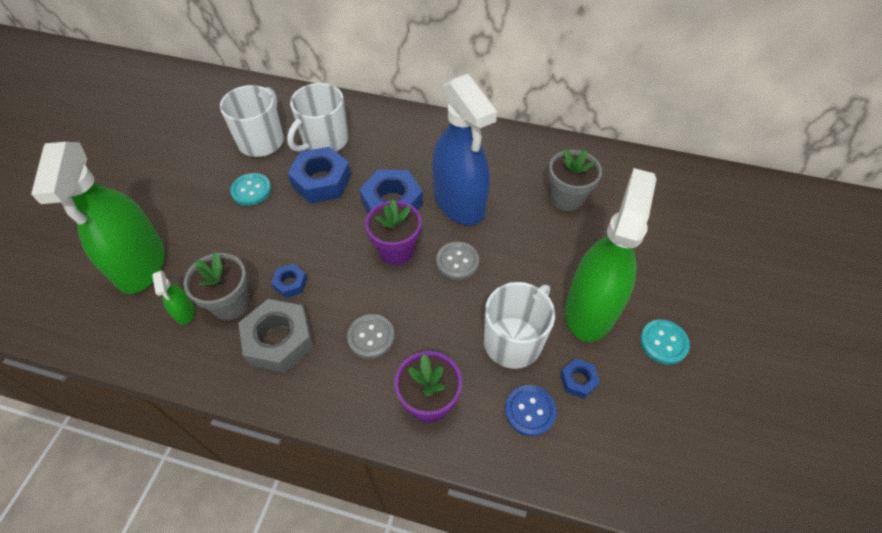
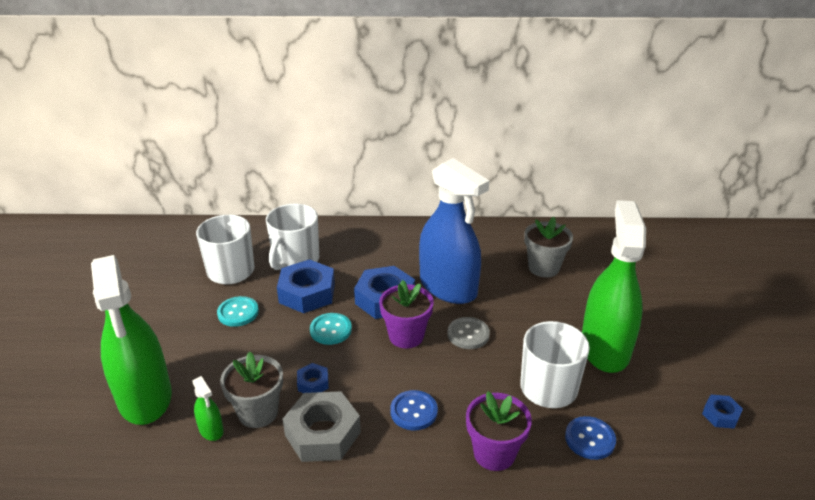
camera: 15 degrees left, 20 degrees down
grey button [347,314,394,359] -> blue button [390,390,438,430]
blue nut [560,358,600,398] -> blue nut moved to [702,395,743,429]
turquoise button [640,319,690,364] -> turquoise button moved to [310,313,352,345]

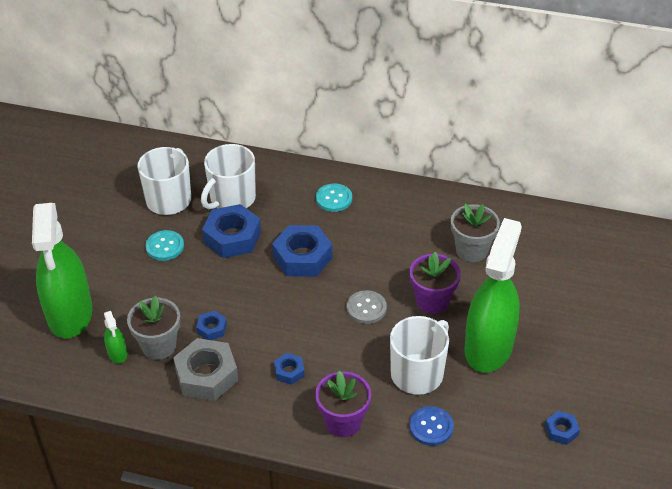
camera: 15 degrees right, 10 degrees up
turquoise button [310,313,352,345] -> turquoise button moved to [316,183,352,212]
purple flower pot [379,280,434,348] -> purple flower pot moved to [409,252,461,314]
blue button [390,390,438,430] -> blue nut [274,353,304,385]
blue spray bottle [419,158,489,304] -> none

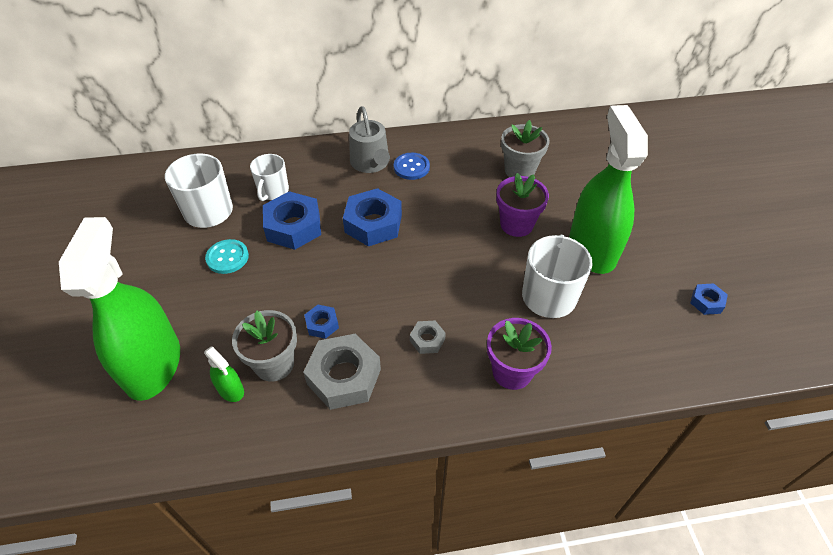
camera: 25 degrees left, 5 degrees up
green spray bottle [32,203,93,338] -> green spray bottle turned 150 degrees counterclockwise [59,217,180,401]
white mug [201,144,256,209] -> white mug [250,154,289,201], size x0.65
blue nut [274,353,304,385] -> grey nut [410,321,446,354]
turquoise button [316,183,352,212] -> grey watering can [349,106,390,173]
grey button [347,290,387,324] -> none
blue button [409,406,453,446] -> blue button moved to [394,153,430,180]

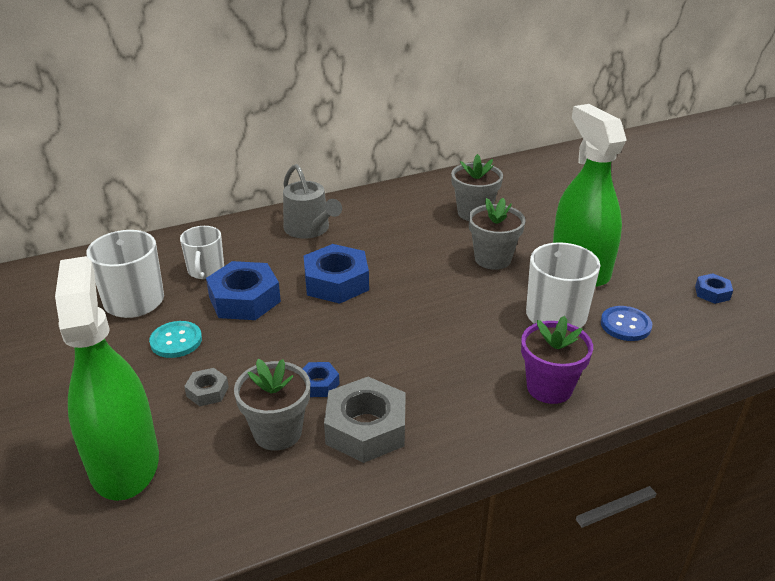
camera: 15 degrees left, 15 degrees down
green spray bottle [204,346,244,402] -> none
blue button [394,153,430,180] -> blue button moved to [601,306,652,341]
grey nut [410,321,446,354] -> grey nut moved to [184,368,229,406]
purple flower pot [496,173,549,237] -> grey flower pot [469,198,526,270]

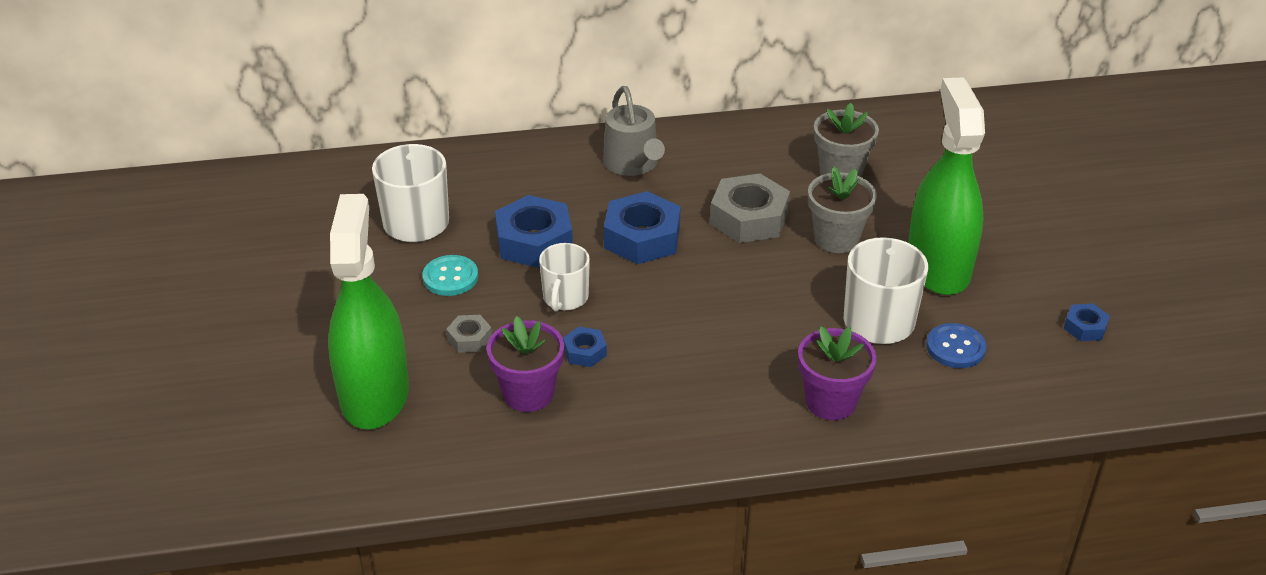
camera: 15 degrees right, 5 degrees up
white mug [180,226,224,279] -> white mug moved to [539,243,590,312]
grey flower pot [234,359,310,451] -> purple flower pot [487,316,564,412]
grey nut [324,377,406,463] -> grey nut moved to [710,173,790,243]

